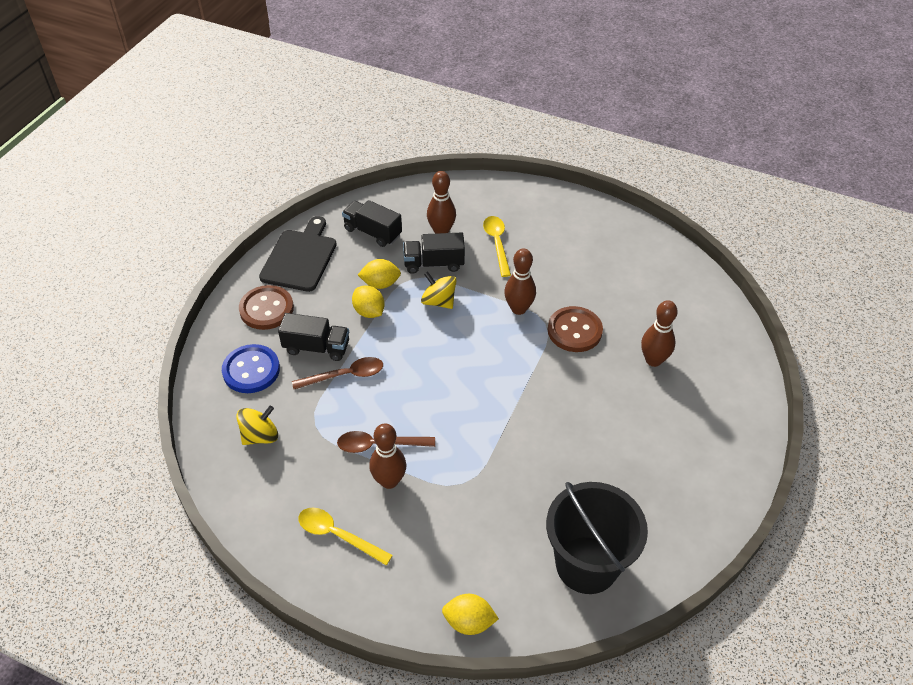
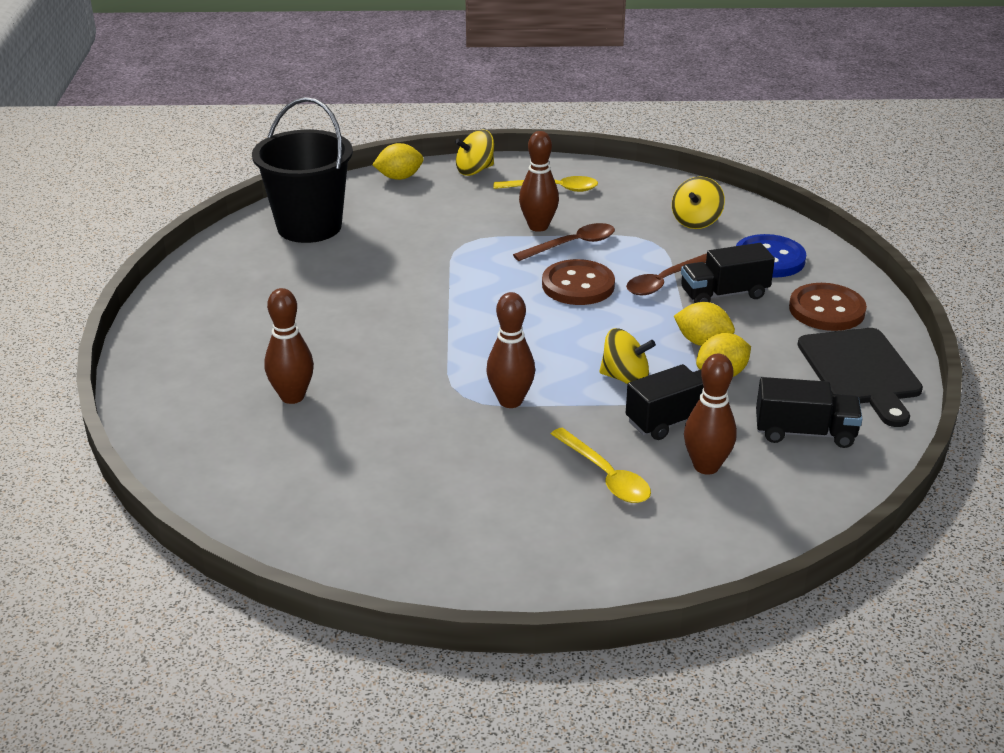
camera: 155 degrees right, 15 degrees down
brown button [548,306,603,352] -> brown button moved to [542,259,615,305]
none -> yellow spinning top [455,130,494,176]

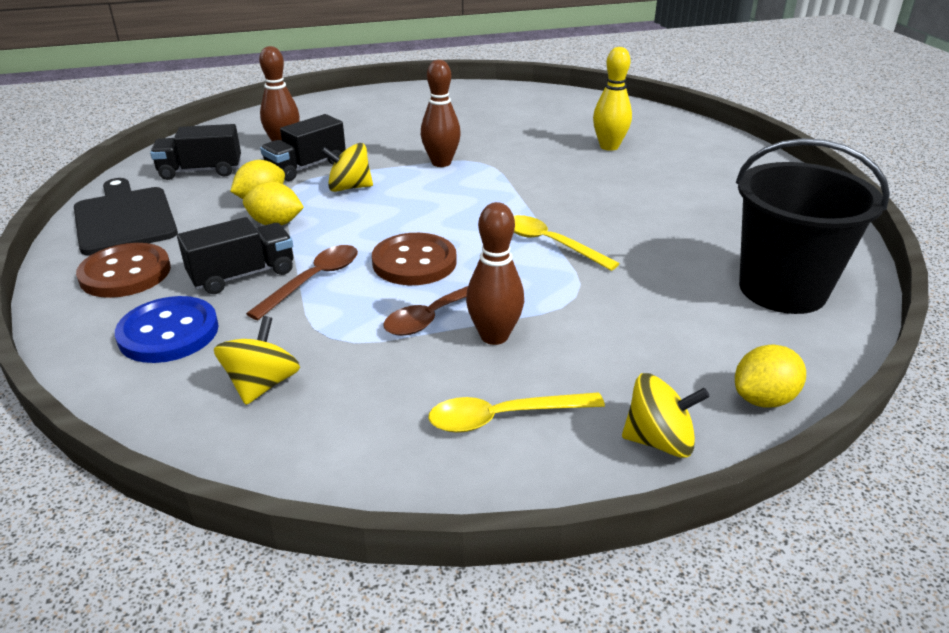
camera: 165 degrees right, 0 degrees up
brown bowling pin [265,288,314,404] -> yellow bowling pin [593,47,632,151]
yellow spinning top [455,130,494,176] -> yellow spinning top turned 45 degrees clockwise [622,373,710,458]
yellow spoon [551,427,651,503] -> yellow spoon moved to [514,215,620,271]

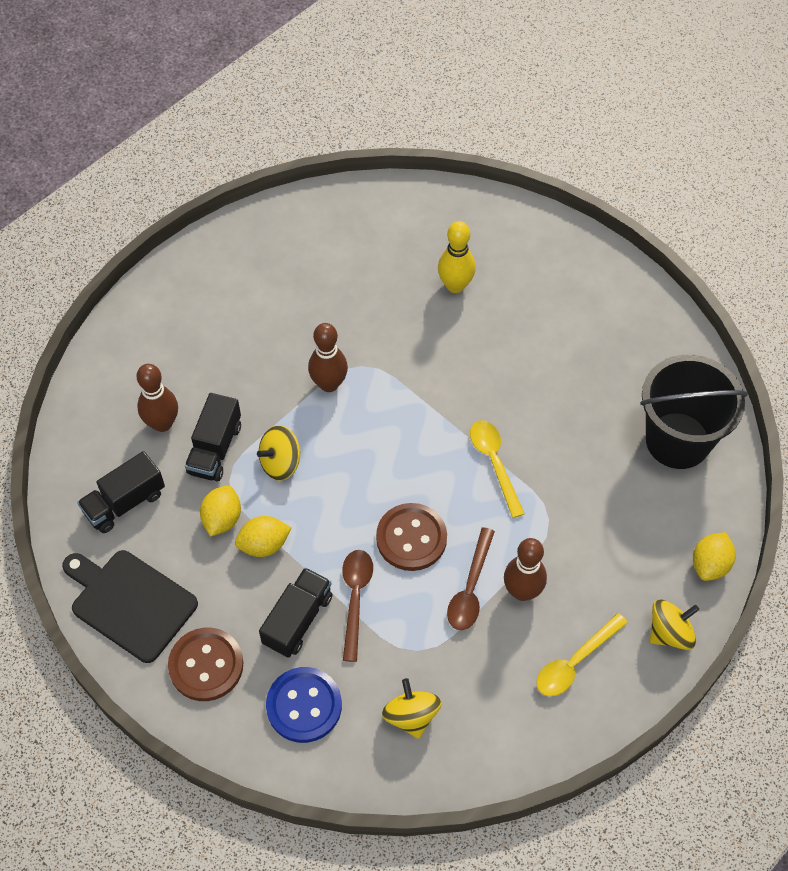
camera: 30 degrees left, 25 degrees up
yellow spoon [514,215,620,271] -> yellow spoon turned 60 degrees clockwise [470,420,525,518]

